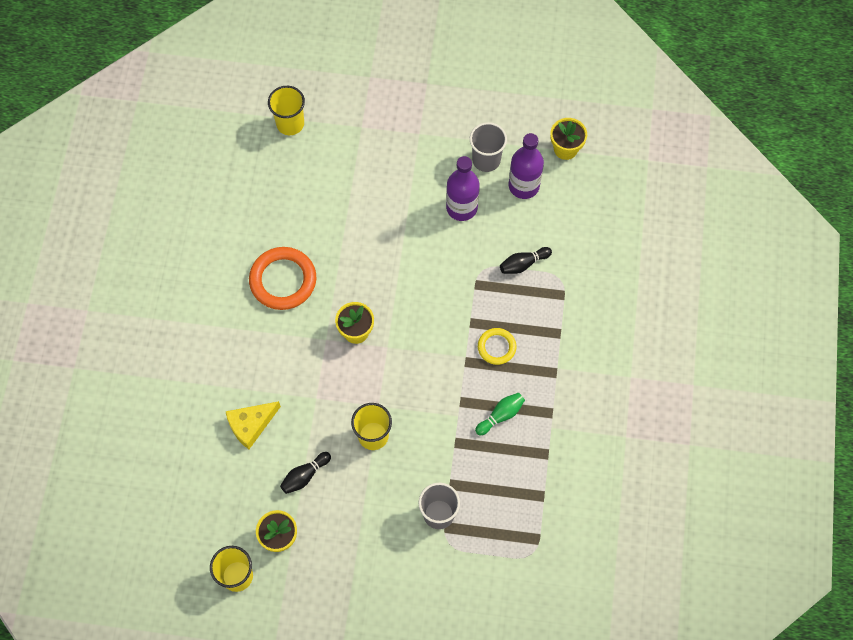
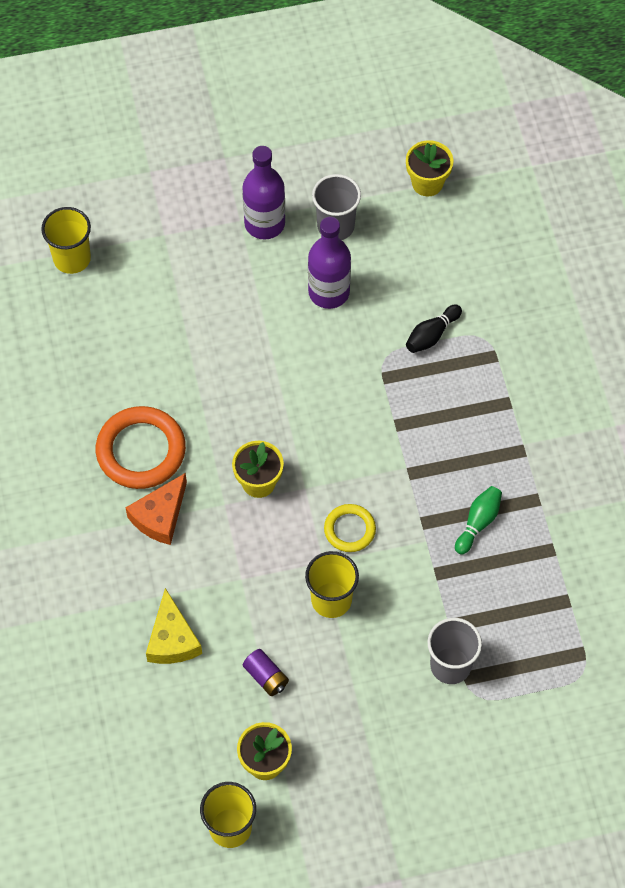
camera: 20 degrees left, 5 degrees down
yellow cheese [225,401,281,449] -> yellow cheese turned 45 degrees counterclockwise [146,588,202,664]
black bowling pin [280,452,331,494] -> purple battery [243,649,289,696]
yellow ring [478,328,516,365] -> yellow ring moved to [324,504,376,552]
purple bottle [509,133,544,199] -> purple bottle moved to [242,146,285,239]
none -> orange cheese [126,473,187,545]

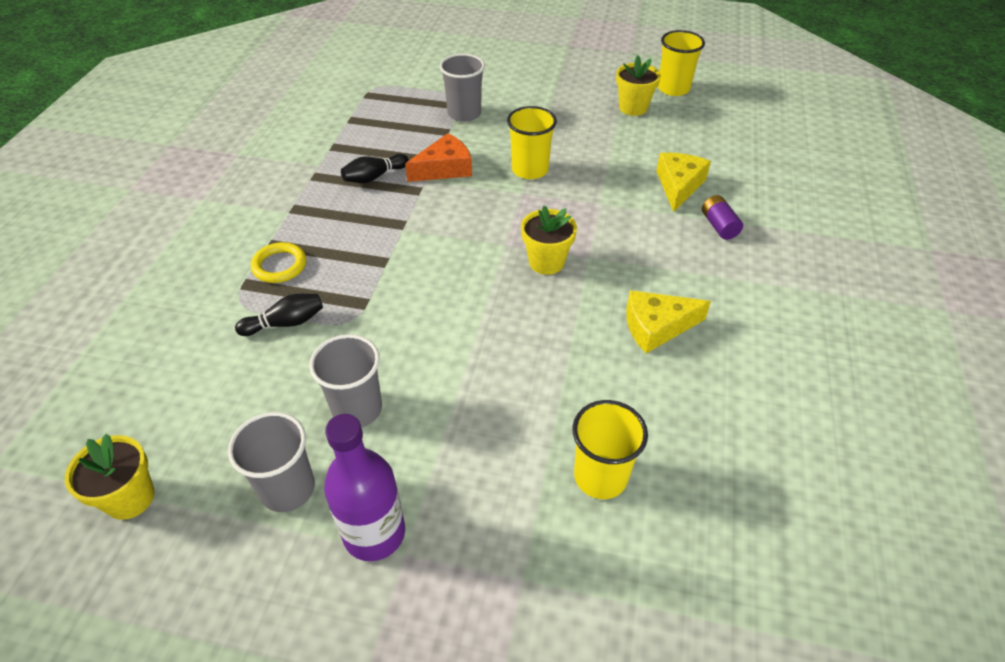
camera: 155 degrees left, 15 degrees down
yellow cup [41,207,91,274] -> yellow cup moved to [572,400,648,499]
orange ring [96,406,186,489] -> yellow cheese [626,290,711,353]
orange cheese [126,473,187,545] -> orange cheese moved to [405,133,472,182]
purple battery [243,649,289,696] -> purple battery moved to [702,195,743,240]
purple bottle [308,217,351,309] -> grey cup [309,334,382,427]
yellow ring [324,504,376,552] -> yellow ring moved to [251,242,306,283]
green bowling pin [455,486,502,555] -> black bowling pin [341,154,409,183]

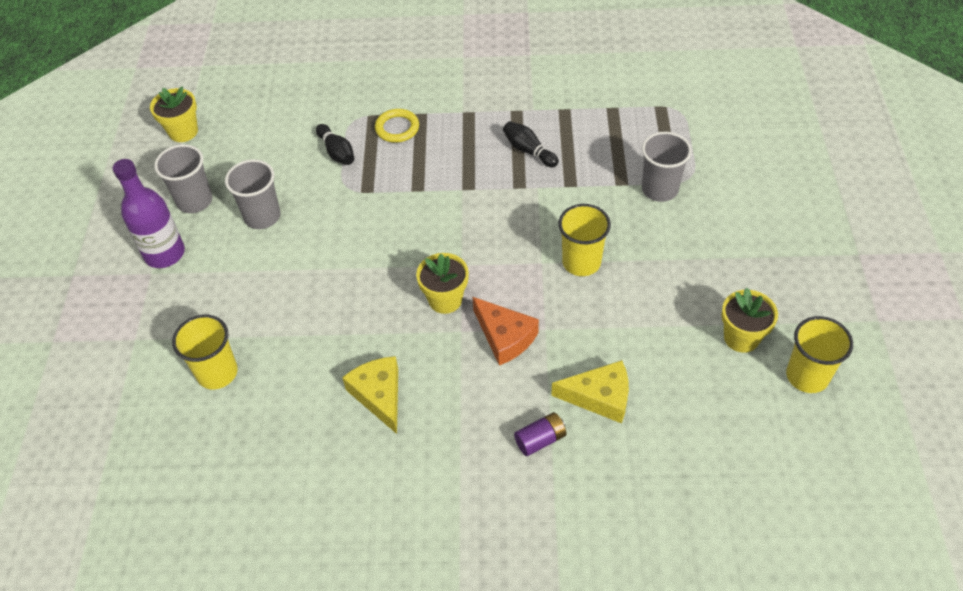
camera: 80 degrees right, 5 degrees up
orange cheese [405,133,472,182] -> orange cheese moved to [473,297,539,366]

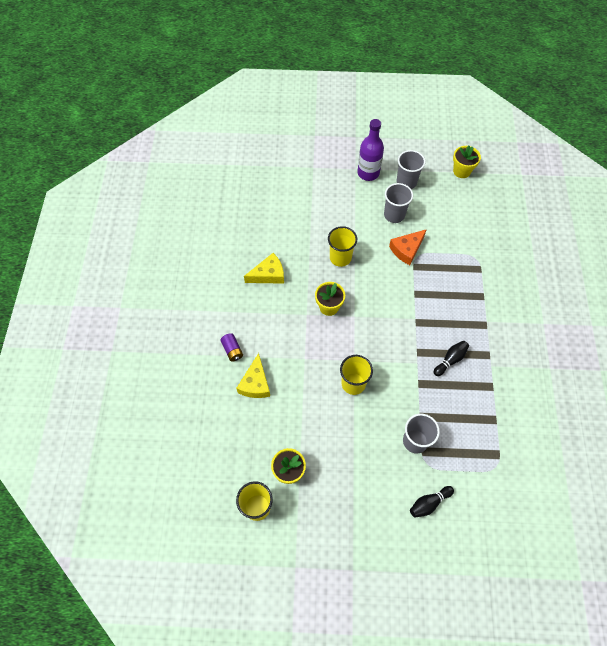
camera: 90 degrees right, 10 degrees up
yellow cup [172,315,238,389] -> yellow cup moved to [328,226,357,267]
black bowling pin [316,124,354,165] -> black bowling pin moved to [410,486,454,518]
yellow ring [375,109,419,143] -> none
orange cheese [473,297,539,366] -> orange cheese moved to [389,229,427,265]

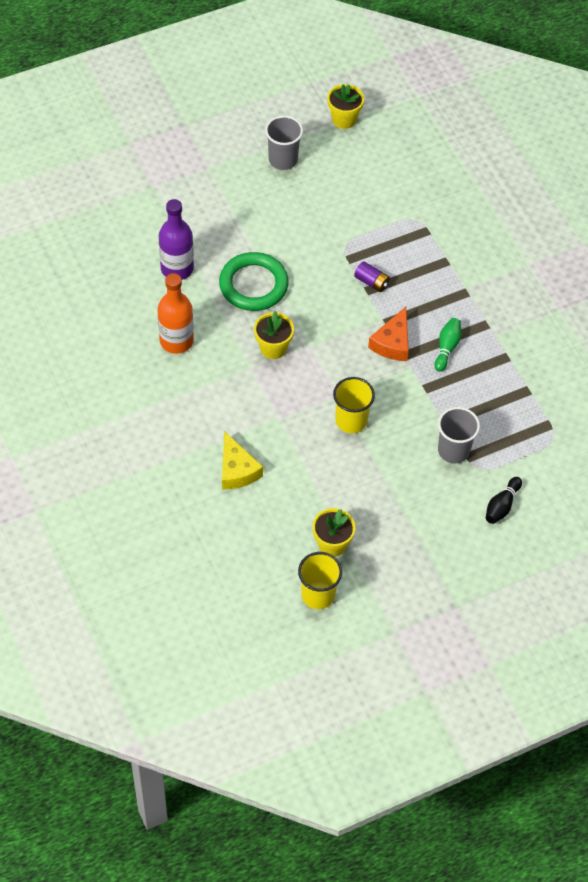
camera: 30 degrees left, 5 degrees down
purple battery [221,333,243,362] -> purple battery moved to [354,261,390,292]
yellow cheese [244,253,284,284] -> orange bottle [158,273,194,354]
yellow cup [328,226,357,267] -> green ring [219,252,289,311]
purple bottle [357,119,384,181] -> purple bottle moved to [159,199,194,280]
grey cup [384,183,413,223] -> none
orange cheese [389,229,427,265] -> orange cheese moved to [368,307,409,361]
black bowling pin [434,341,469,376] -> green bowling pin [434,318,461,372]

